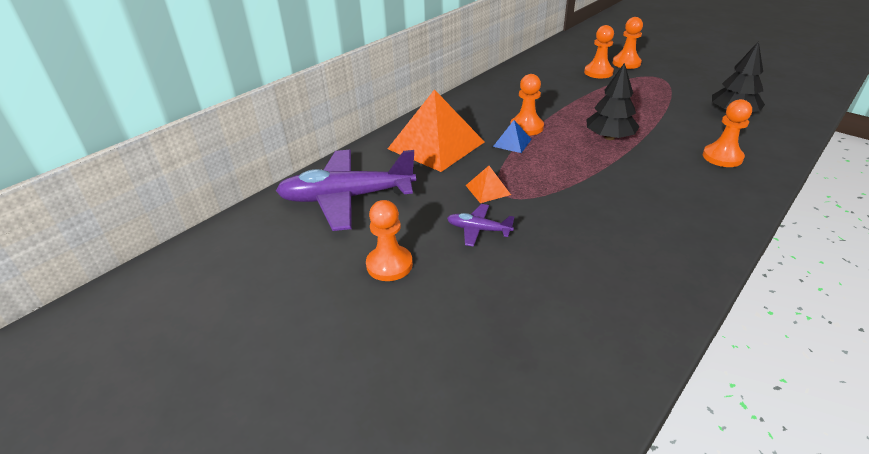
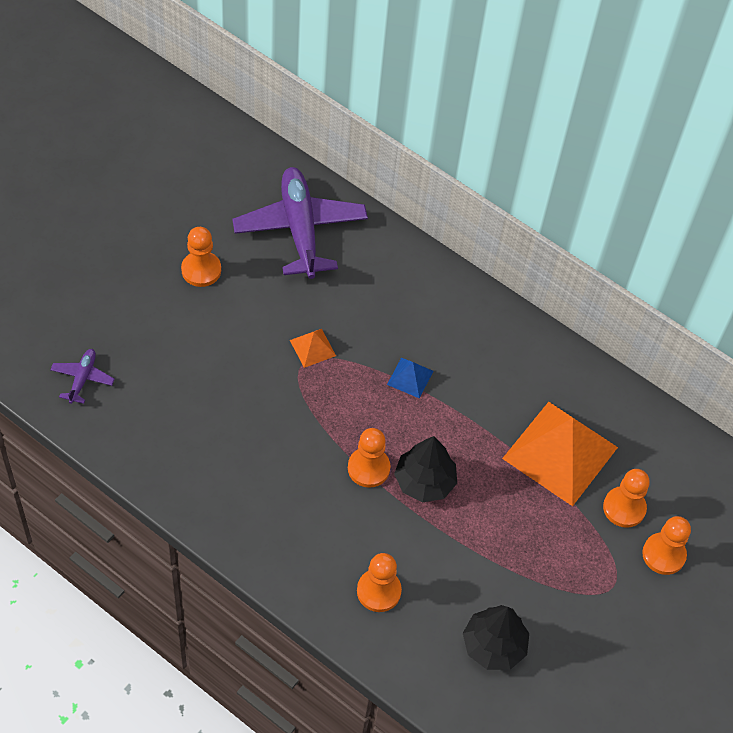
camera: 80 degrees right, 20 degrees up
orange pyramid [388,89,484,172] -> orange pyramid moved to [502,402,618,506]
purple plane [447,204,515,247] -> purple plane moved to [50,349,115,404]
orange pawn [510,74,544,136] -> orange pawn moved to [348,428,390,488]

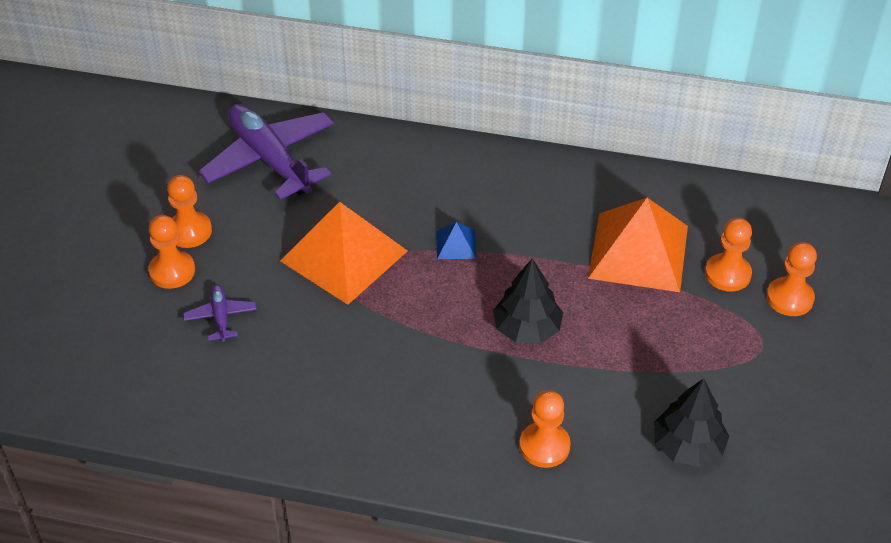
camera: 20 degrees left, 10 degrees down
purple plane [50,349,115,404] -> purple plane moved to [183,285,257,342]
orange pyramid [290,329,336,368] -> orange pyramid [280,202,407,305], size x2.32
orange pawn [348,428,390,488] -> orange pawn moved to [148,215,195,289]

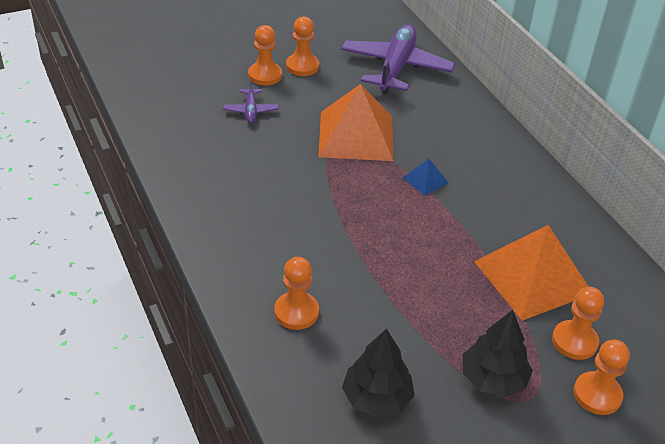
camera: 50 degrees right, 5 degrees down
purple plane [183,285,257,342] -> purple plane turned 135 degrees clockwise [223,79,279,123]
black tree [493,259,563,343] -> black tree moved to [463,310,533,397]

